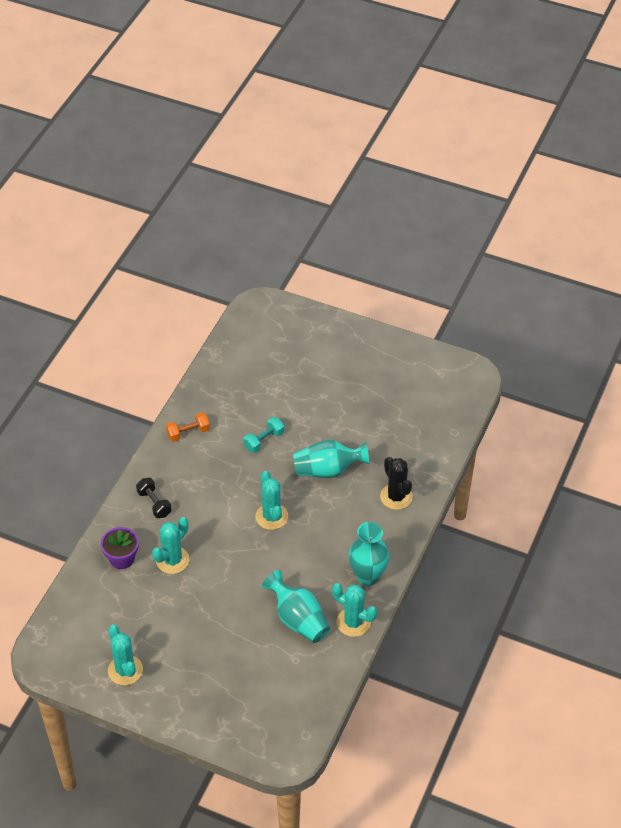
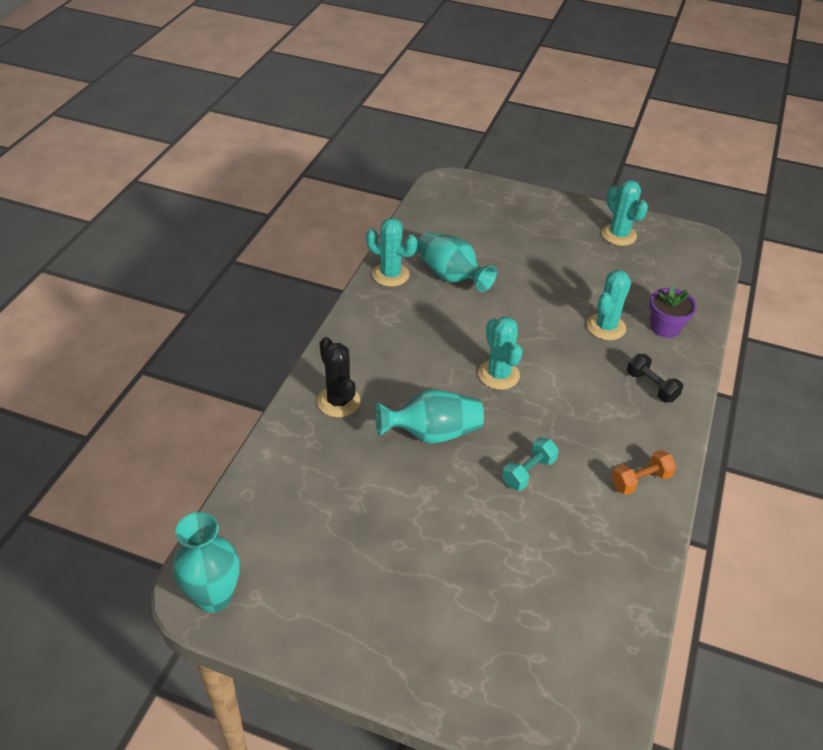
camera: 175 degrees right, 5 degrees down
turquoise vase [349,522,390,586] -> turquoise vase moved to [173,512,240,613]

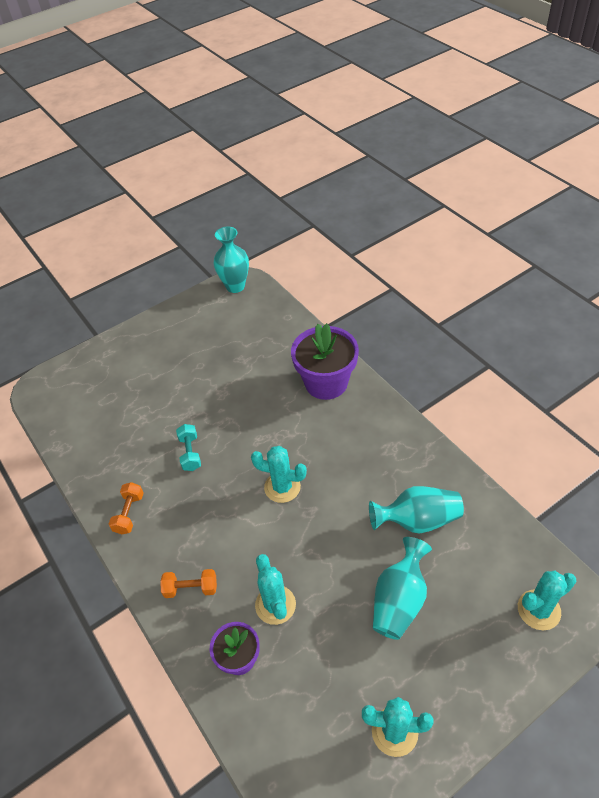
camera: 130 degrees right, 5 degrees up
black cactus [317,337,361,417] -> purple flower pot [291,323,359,400]
turquoise cactus [366,218,417,287] -> turquoise cactus moved to [518,571,576,630]
turquoise vase [375,389,484,444] -> turquoise vase moved to [373,537,432,640]
black dumbbell [627,354,684,403] -> orange dumbbell [160,569,217,598]

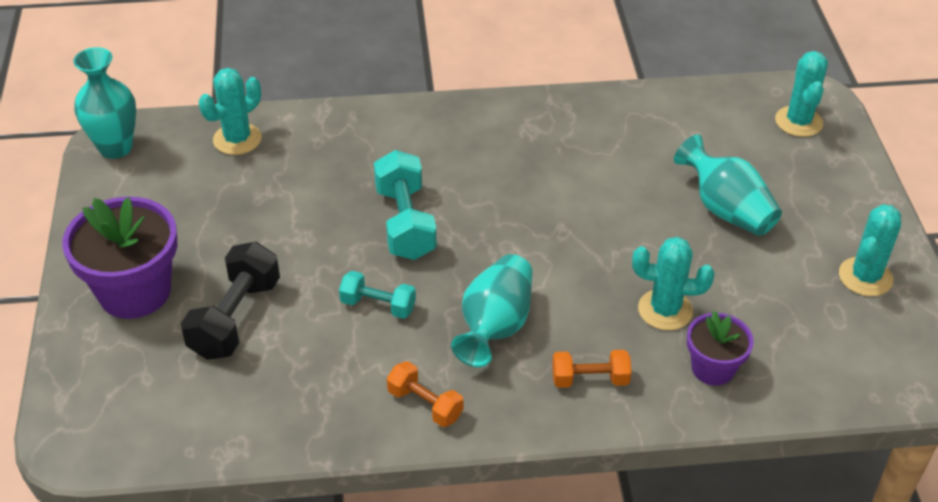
camera: 65 degrees left, 5 degrees down
orange dumbbell [160,569,217,598] -> orange dumbbell turned 60 degrees clockwise [552,350,632,388]
turquoise cactus [251,446,307,503] -> turquoise cactus moved to [199,68,262,155]
purple flower pot [291,323,359,400] -> purple flower pot moved to [62,197,177,319]
turquoise vase [369,486,464,534] -> turquoise vase moved to [451,254,533,367]
none -> black dumbbell [181,242,280,360]
none -> turquoise dumbbell [374,150,437,260]

